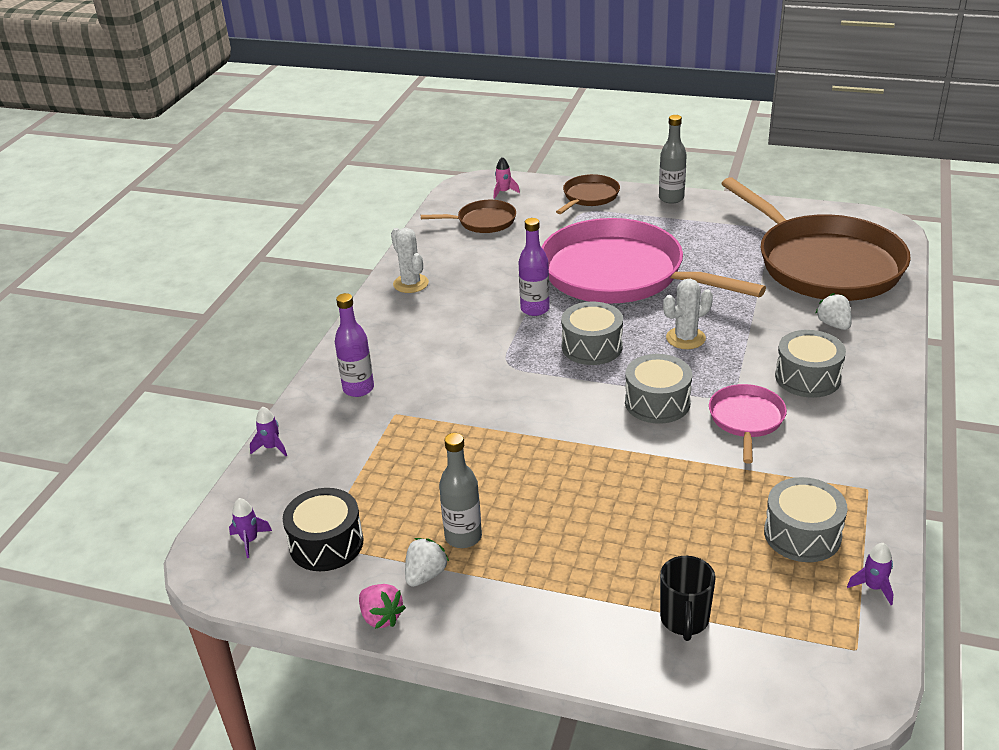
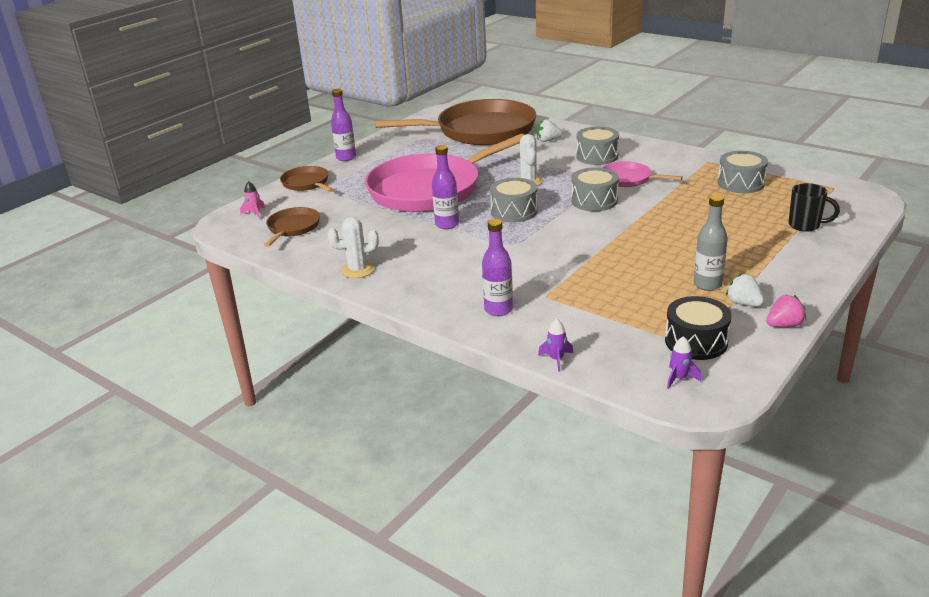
camera: 70 degrees left, 5 degrees down
grey bottle [659,115,687,204] -> purple bottle [331,89,356,161]
purple rocket [847,543,893,605] -> none

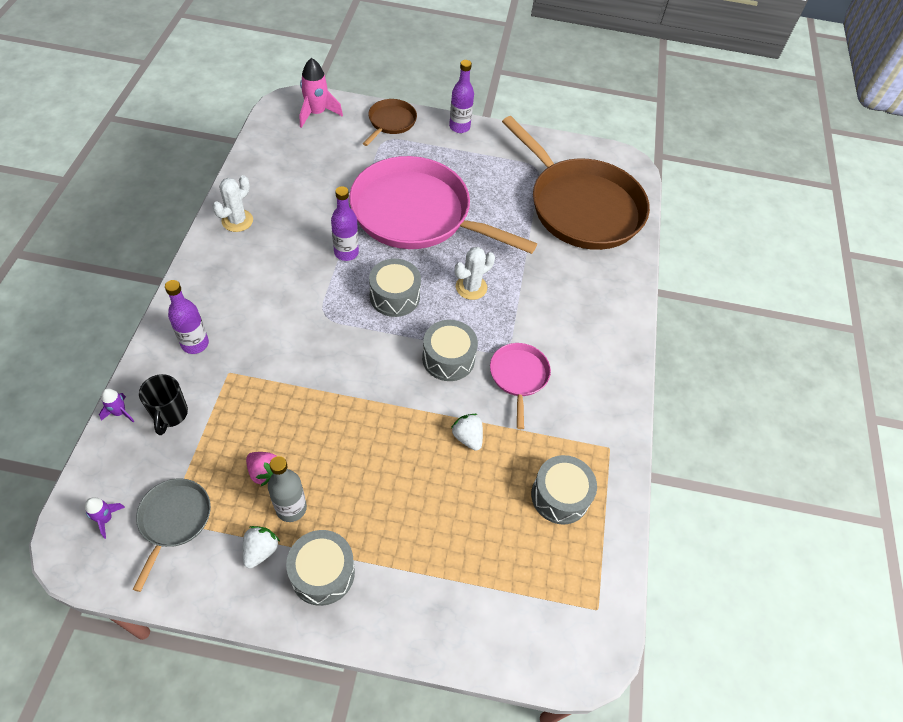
camera: 55 degrees right, 25 degrees up
pink rocket [240,181,265,219] -> pink rocket [300,58,343,128], size x1.88
brown pan [264,207,320,247] -> none
white cactus [328,217,379,278] -> white cactus turned 75 degrees clockwise [213,175,253,232]
white strawberry [537,120,562,142] -> white strawberry moved to [451,414,483,451]
grey drum [576,126,619,165] -> grey drum moved to [286,530,355,606]
black drum [665,296,732,360] -> grey pan [132,479,211,592]
pink strawberry [766,295,806,327] -> pink strawberry moved to [246,452,277,486]
black mug [788,183,840,232] -> black mug moved to [139,374,188,435]

